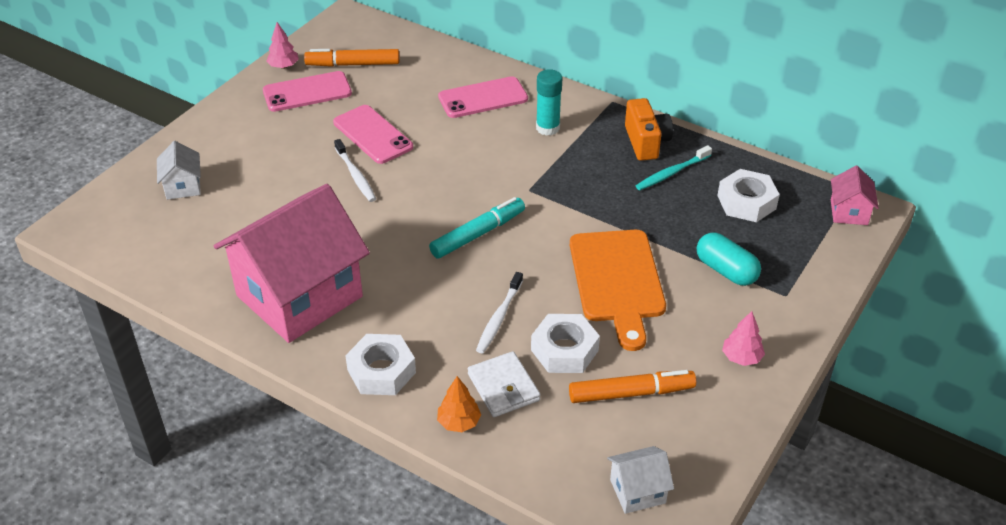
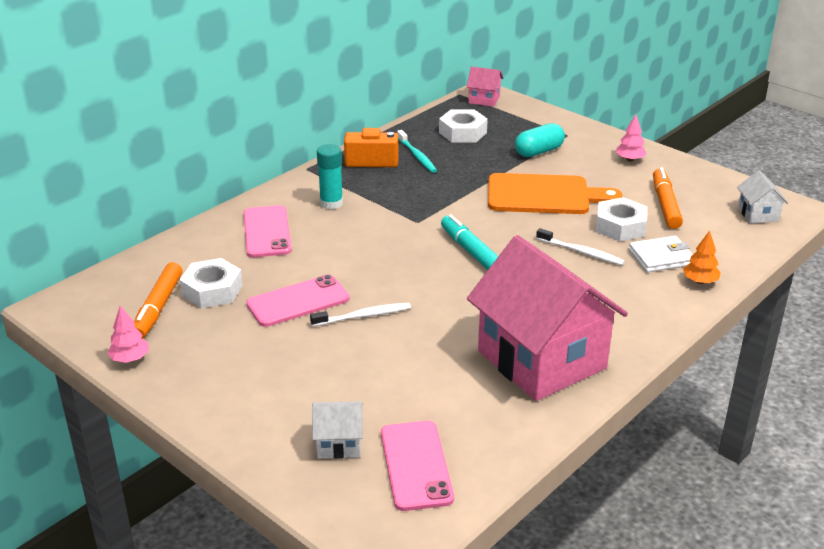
camera: 80 degrees left, 10 degrees down
pink phone [263,71,352,112] -> pink phone moved to [381,421,454,511]
white nut [345,334,416,395] -> white nut moved to [180,258,243,308]

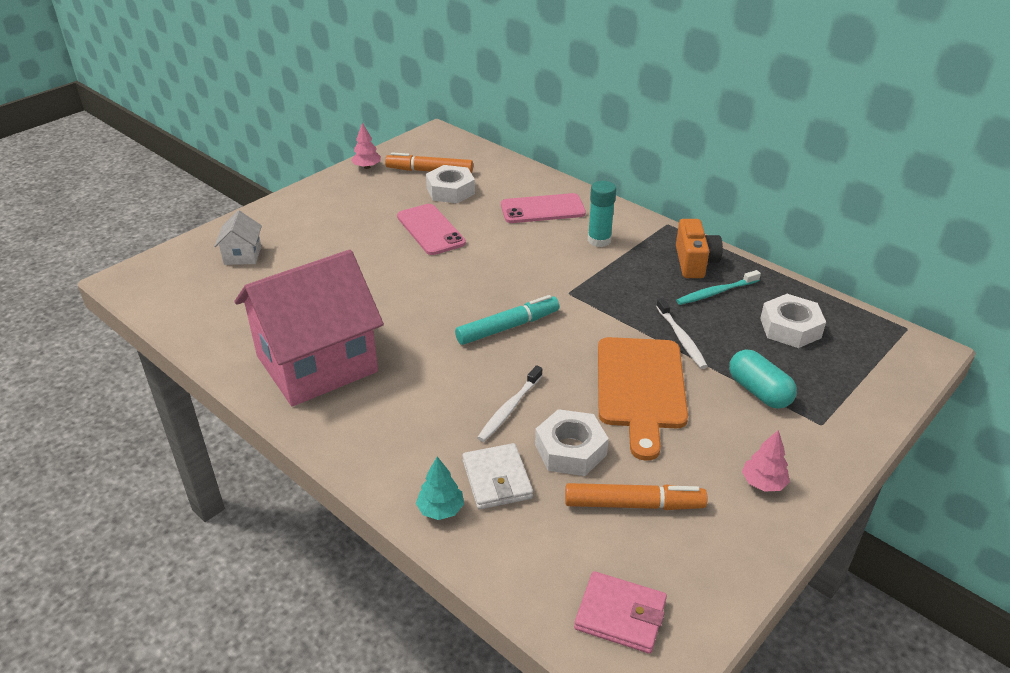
camera: 90 degrees right, 5 degrees up
white toothbrush [310,303,411,327] -> white toothbrush moved to [656,298,708,369]
pink phone [381,421,454,511] -> none
pink house [466,67,503,107] -> none
orange tree [683,231,721,284] -> turquoise tree [416,457,464,520]
white house [737,170,788,223] -> pink wallet [574,571,667,654]

